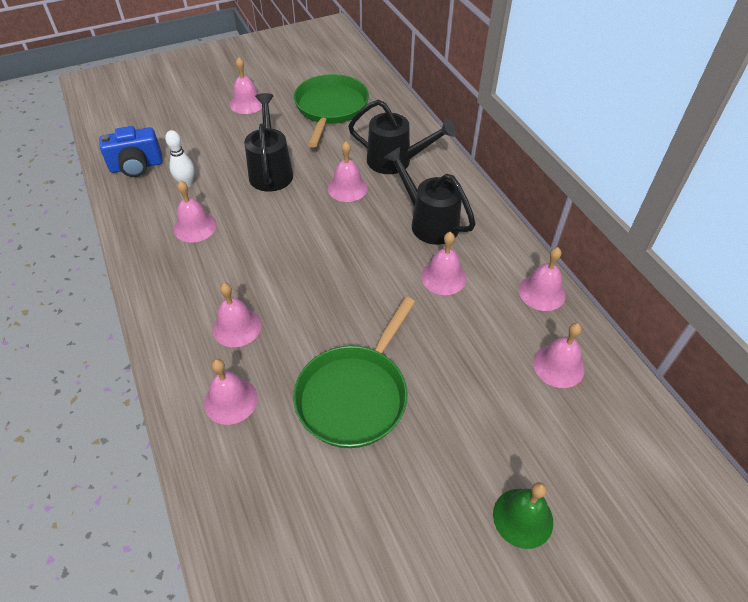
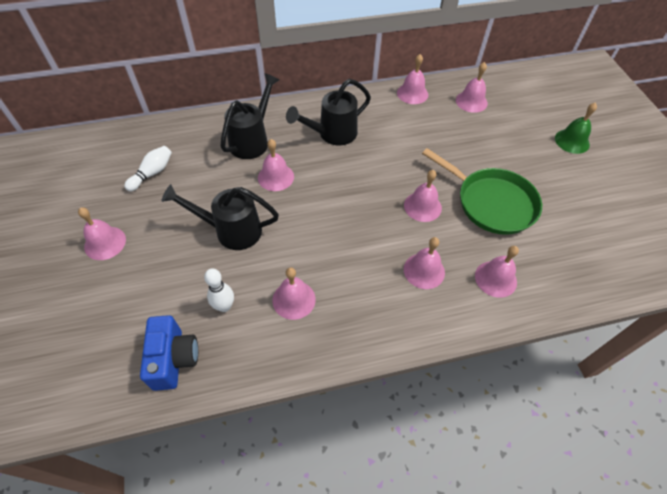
camera: 80 degrees left, 5 degrees up
green pan [294,74,369,147] -> white bowling pin [124,146,172,192]
pink bell [421,232,466,295] -> pink bell moved to [404,170,442,222]

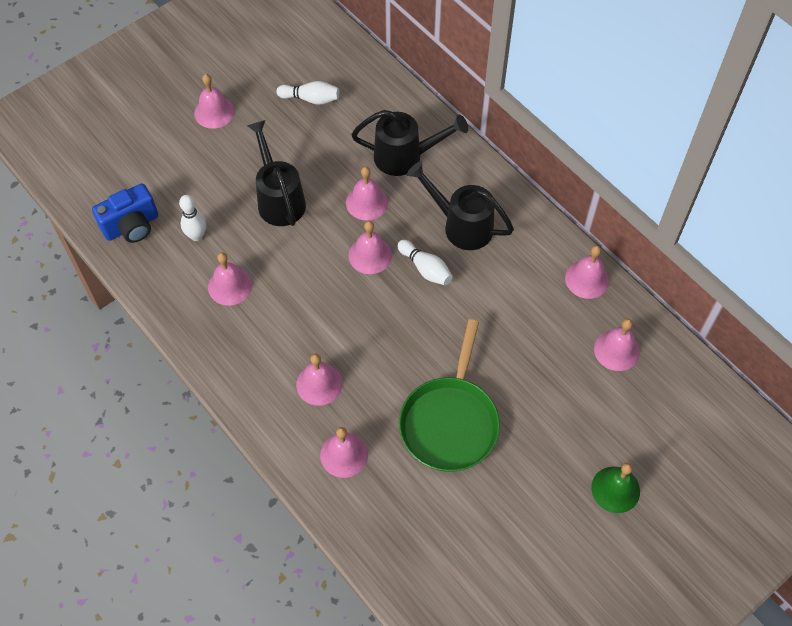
camera: 65 degrees right, 5 degrees up
pink bell [404,170,442,222] -> pink bell moved to [349,221,392,274]
none -> white bowling pin [397,240,453,285]

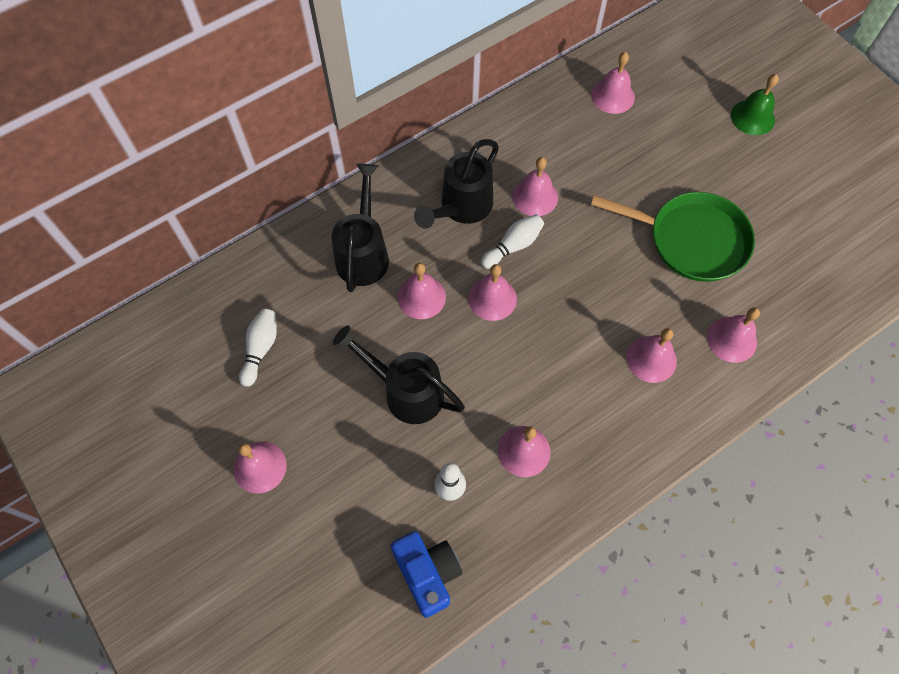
camera: 85 degrees left, 5 degrees up
black watering can [247,120,306,226] -> black watering can turned 45 degrees clockwise [333,325,465,424]
pink bell [565,245,609,299] -> pink bell moved to [512,157,558,216]

